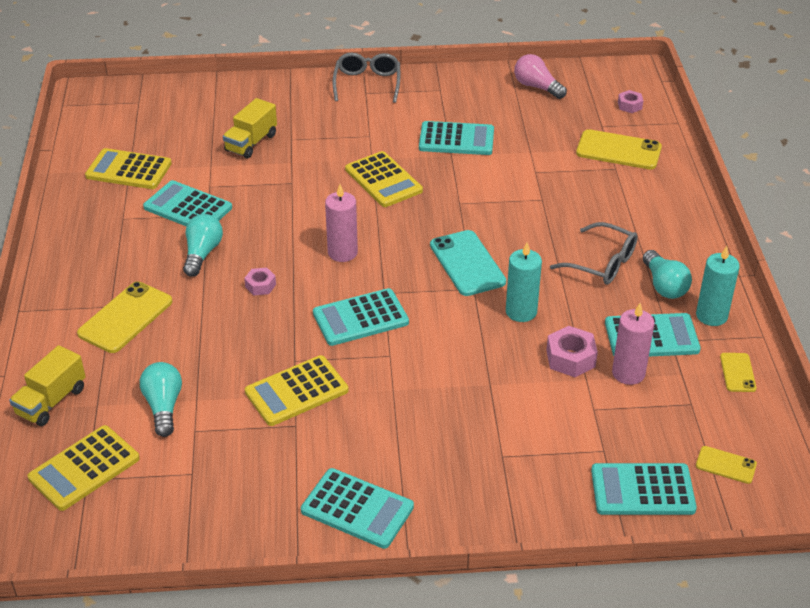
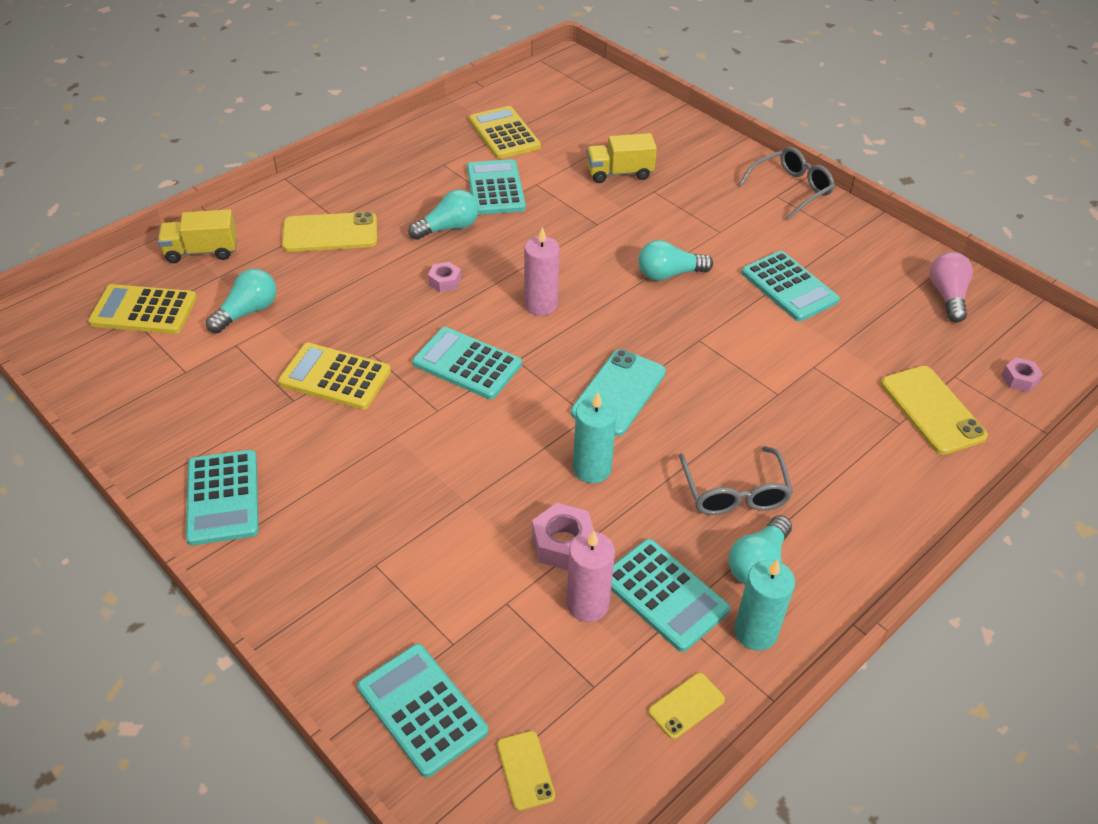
camera: 50 degrees right, 5 degrees up
yellow calculator [345,151,423,207] -> turquoise light bulb [638,240,713,281]

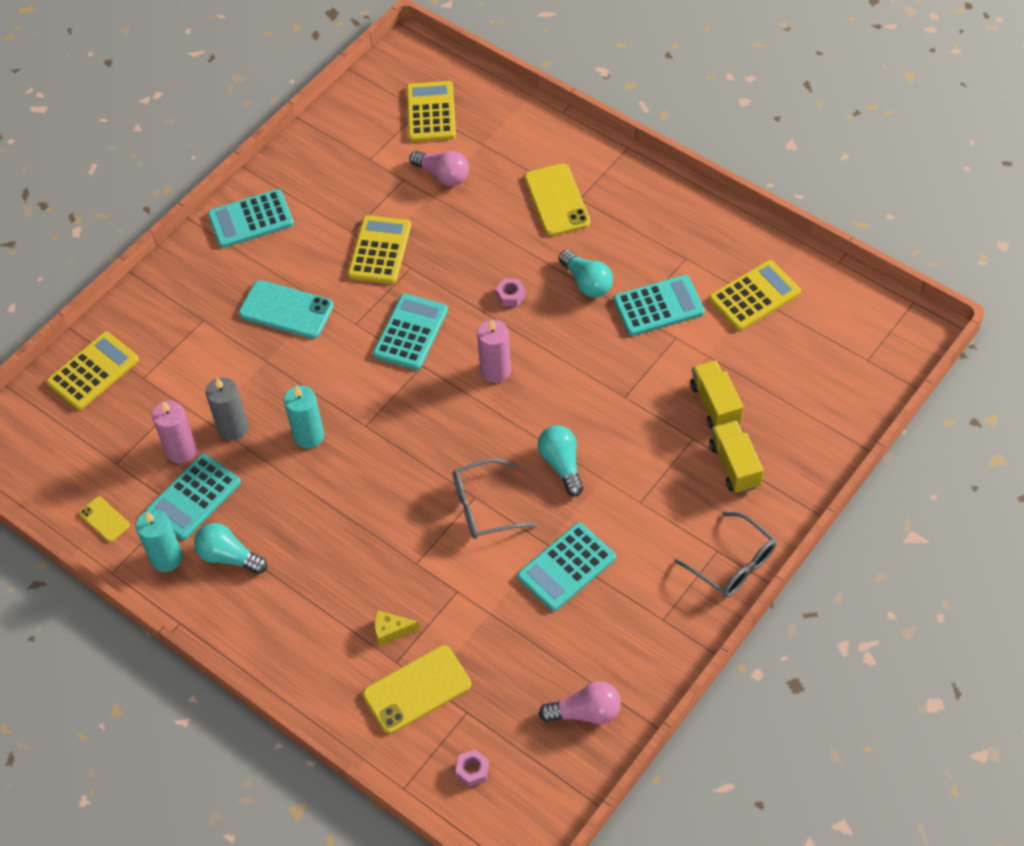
camera: 85 degrees right, 10 degrees up
yellow truck [158,209,237,263] -> yellow truck moved to [709,420,764,494]
turquoise light bulb [206,269,277,333] -> pink light bulb [409,151,469,186]
turquoise calculator [357,644,488,778] -> yellow calculator [46,332,139,410]
yellow phone [497,731,555,811] -> none
pink nut [532,503,594,570] -> grey candle [205,377,248,440]
turquoise phone [571,349,666,436] -> turquoise phone moved to [239,280,334,339]
grey glasses [679,446,793,515] -> grey glasses moved to [453,458,537,539]
none -> yellow cheese [375,610,420,646]

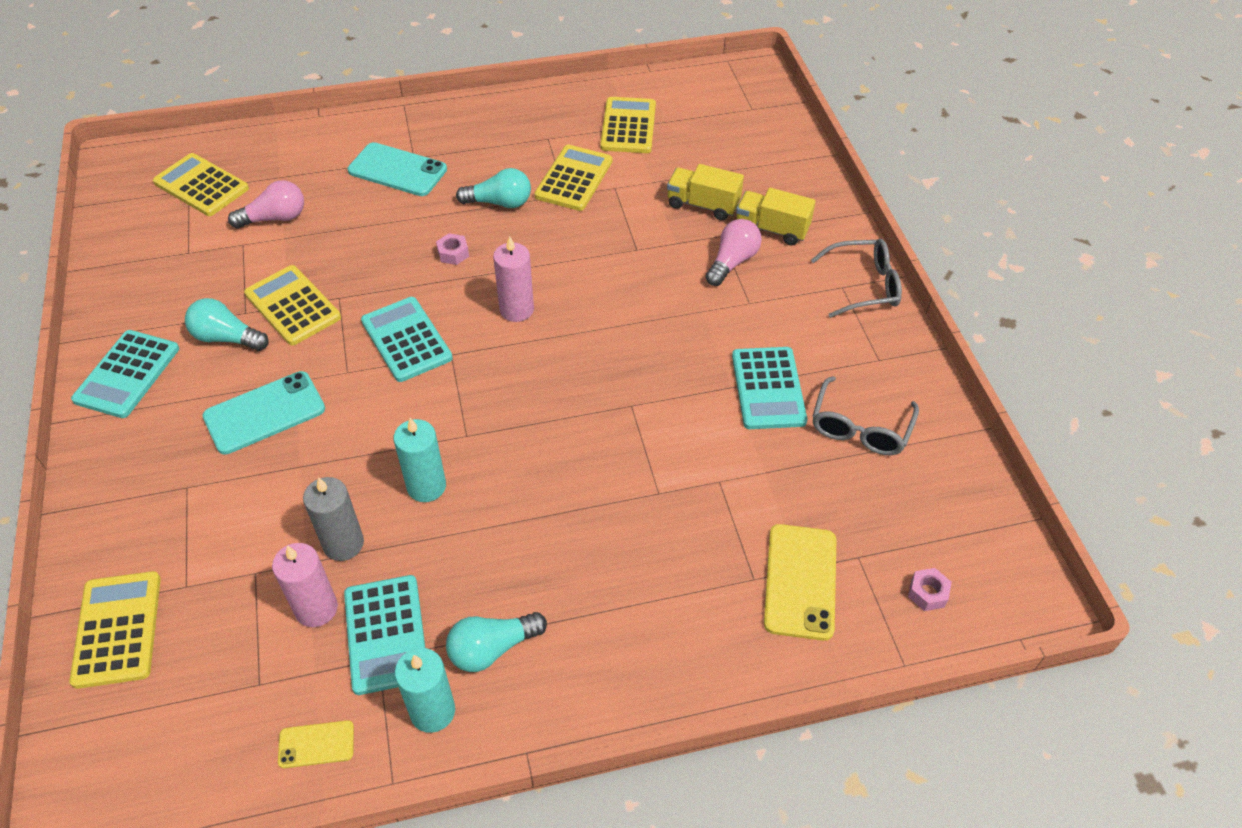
camera: 55 degrees left, 5 degrees down
yellow cheese [375,610,420,646] -> none
grey glasses [453,458,537,539] -> grey glasses moved to [812,376,919,455]
yellow phone [525,163,590,236] -> turquoise phone [348,142,447,196]
turquoise light bulb [538,425,583,496] -> turquoise light bulb moved to [185,298,269,351]
pink light bulb [539,681,621,724] -> pink light bulb moved to [706,219,762,286]
turquoise calculator [613,275,705,336] -> yellow calculator [534,145,612,211]

